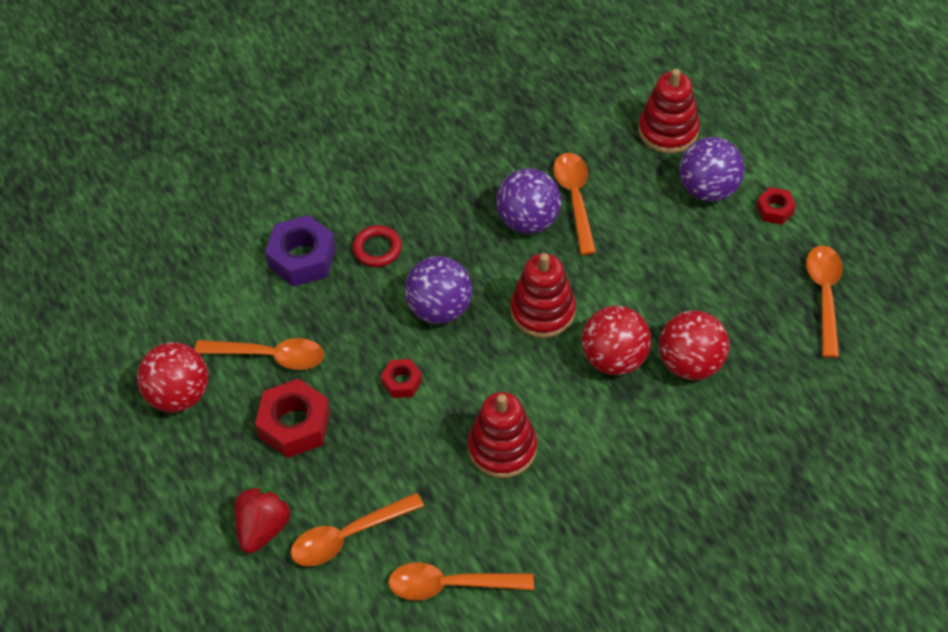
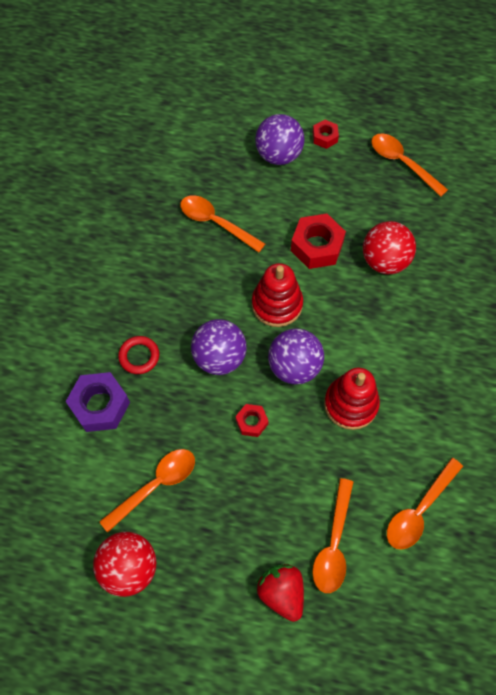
camera: 50 degrees left, 10 degrees up
red nut [255,379,330,458] -> red nut moved to [291,214,346,269]
purple ball [496,168,561,234] -> purple ball moved to [268,328,324,385]
red ball [581,306,651,375] -> none
red stacking toy [638,69,700,154] -> none

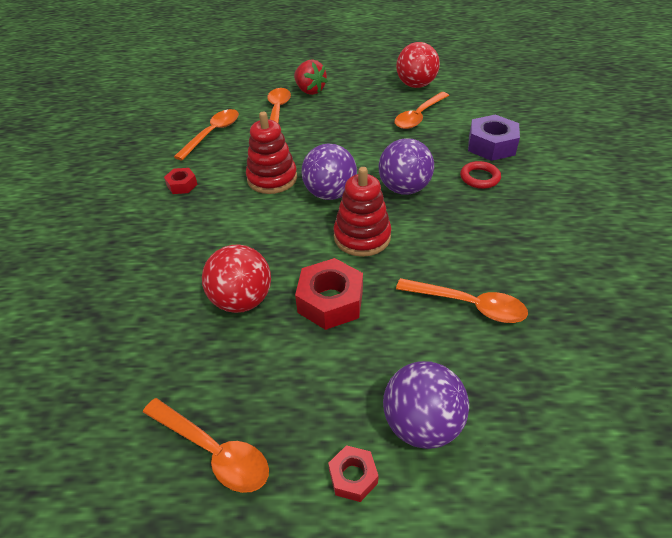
camera: 170 degrees right, 20 degrees down
red nut [236,404,269,437] -> red nut moved to [164,168,198,194]

